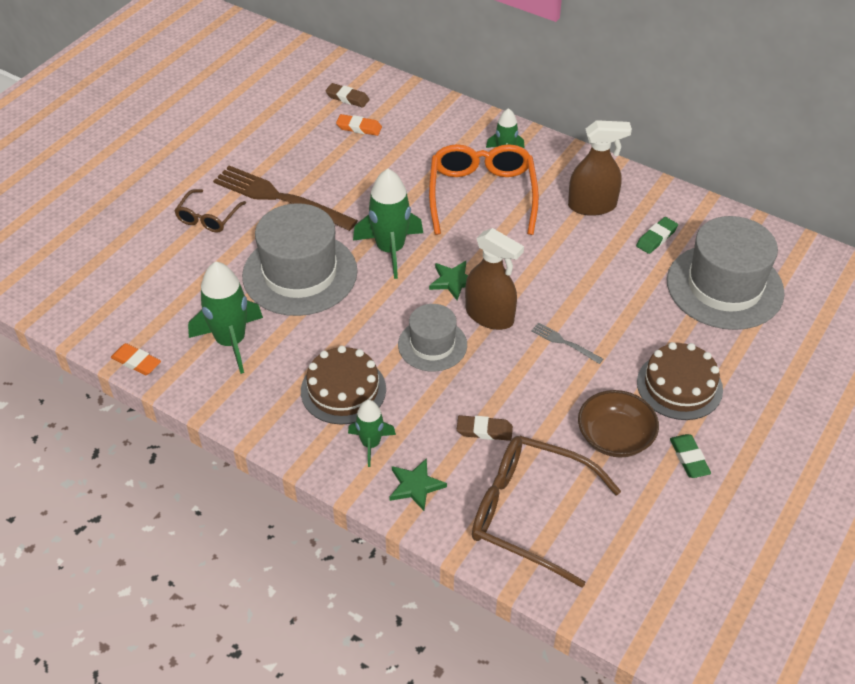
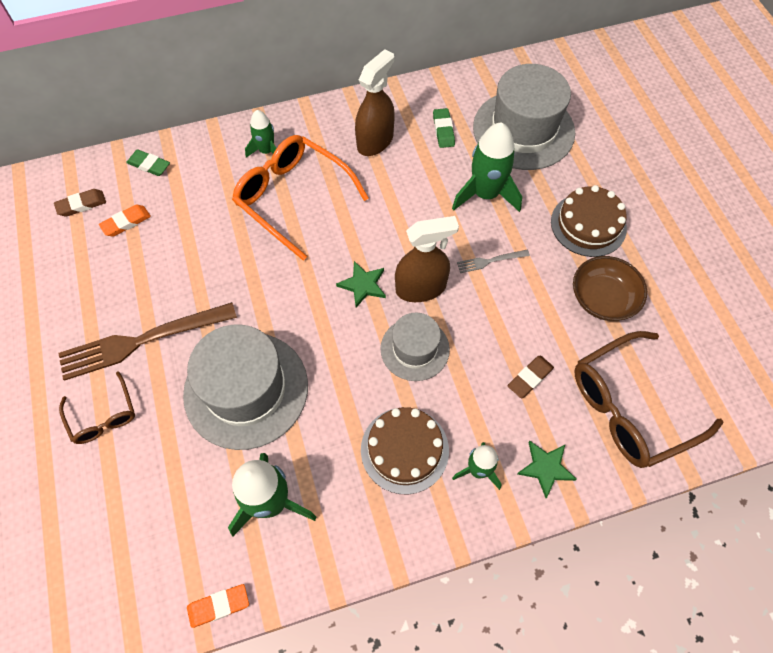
camera: 50 degrees left, 15 degrees up
green rocket [353,169,423,279] -> green rocket moved to [452,122,522,212]
green eraser [670,434,711,478] -> green eraser moved to [126,149,170,176]

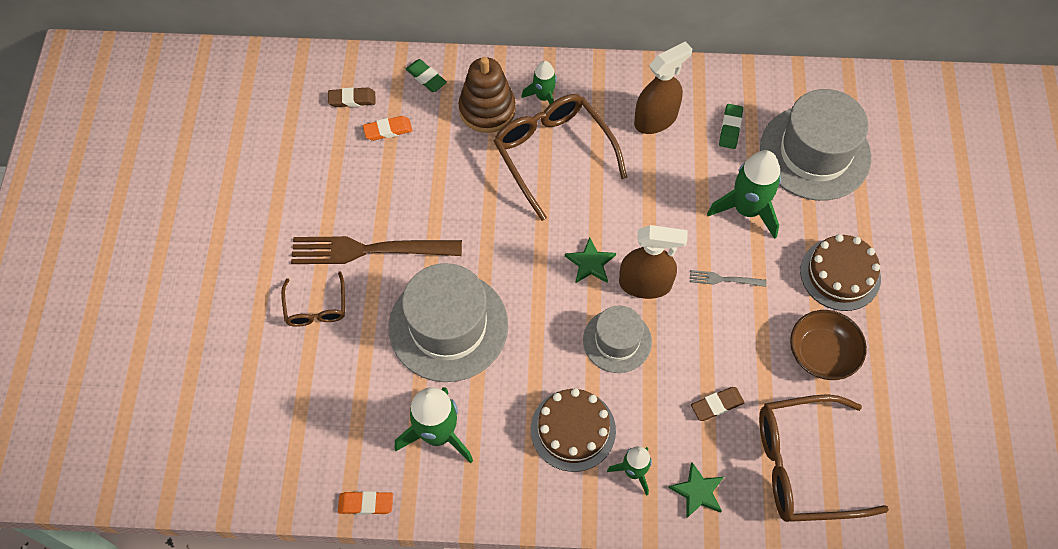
camera: 20 degrees right, 0 degrees up
orange glasses [232,135,369,261] -> brown glasses [494,94,627,221]
none -> brown stacking toy [459,57,516,133]

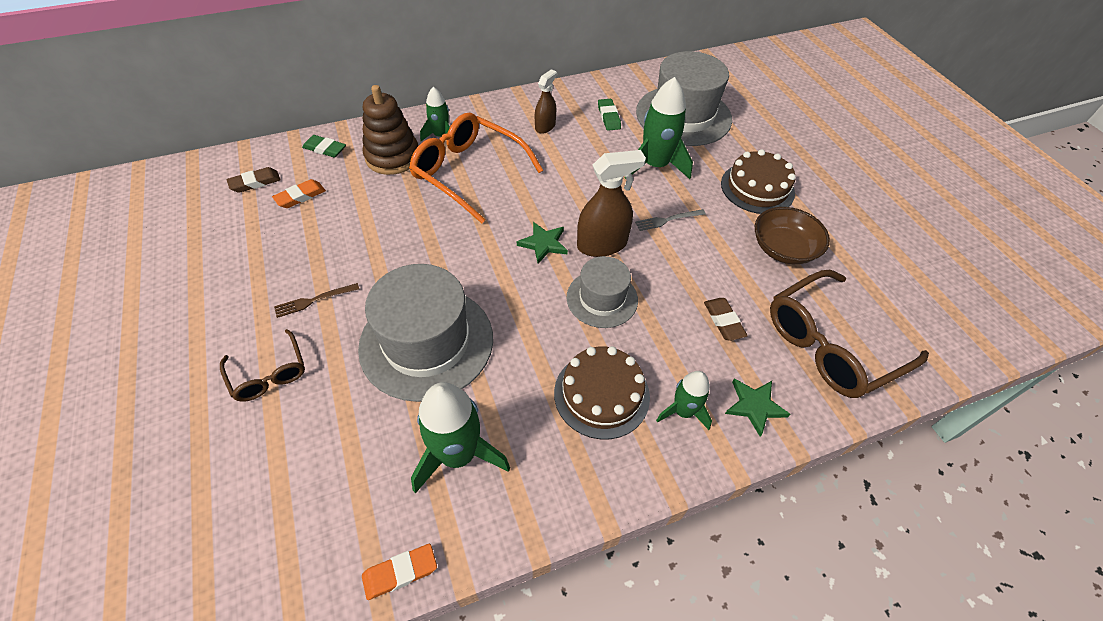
camera: 25 degrees left, 10 degrees down
brown fork [291,236,462,264] -> brown fork [274,283,359,318], size x0.44
brown glasses [494,94,627,221] -> orange glasses [409,113,543,223]
brown spray bottle [634,41,692,134] -> brown spray bottle [535,69,557,134], size x0.60
brown eraser [691,387,745,421] -> brown eraser turned 60 degrees counterclockwise [704,298,748,341]

